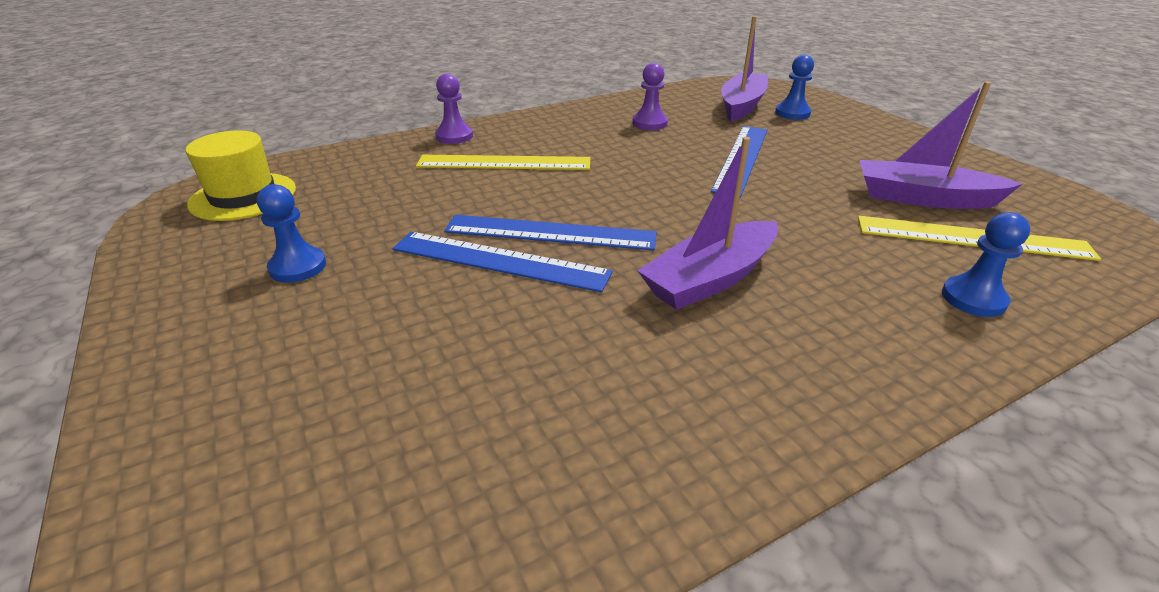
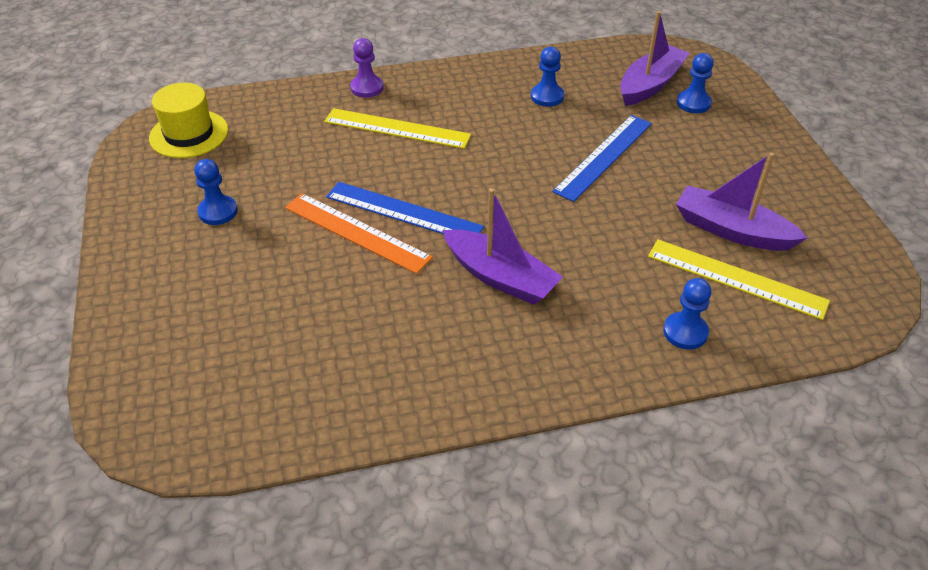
camera: 15 degrees right, 10 degrees up
blue ruler [392,232,613,292] -> orange ruler [285,193,433,274]
purple pawn [632,63,668,130] -> blue pawn [531,47,564,107]
purple boat [638,137,778,310] -> purple boat turned 120 degrees counterclockwise [443,188,563,304]

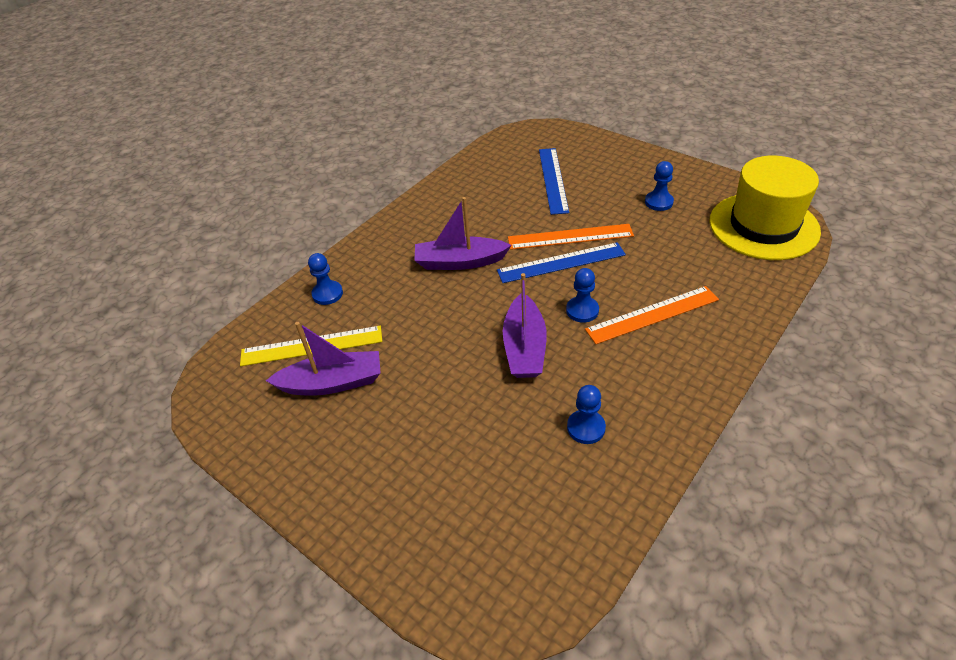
camera: 145 degrees right, 0 degrees up
yellow hat [149,83,228,158] -> yellow hat [709,156,821,260], size x1.61
yellow ruler [324,108,471,149] -> orange ruler [585,286,719,344]
purple pawn [350,38,383,98] -> none
blue ruler [552,115,652,202] -> blue ruler moved to [539,148,569,215]
purple boat [620,11,690,106] -> purple boat moved to [503,273,547,378]
blue pawn [677,53,714,113] -> blue pawn moved to [566,268,599,323]

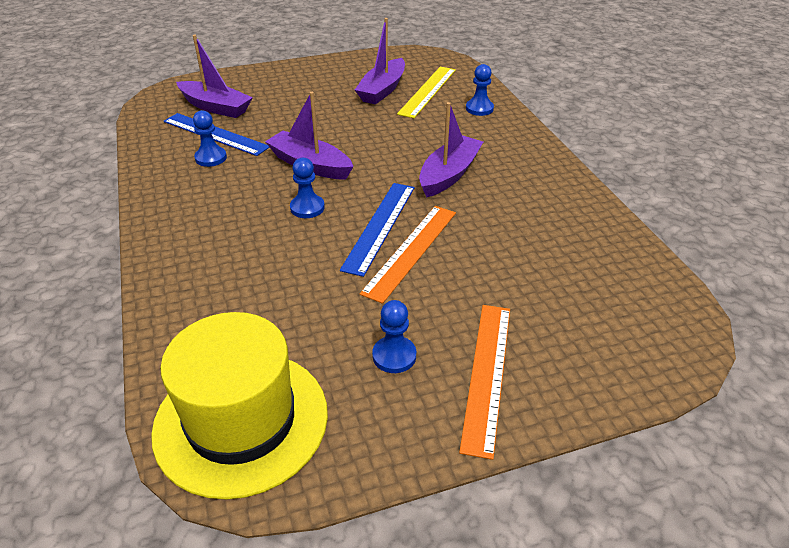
camera: 120 degrees right, 5 degrees down
blue ruler [539,148,569,215] -> blue ruler moved to [164,113,270,156]
orange ruler [585,286,719,344] -> orange ruler moved to [459,305,510,460]
none -> purple boat [176,35,253,118]

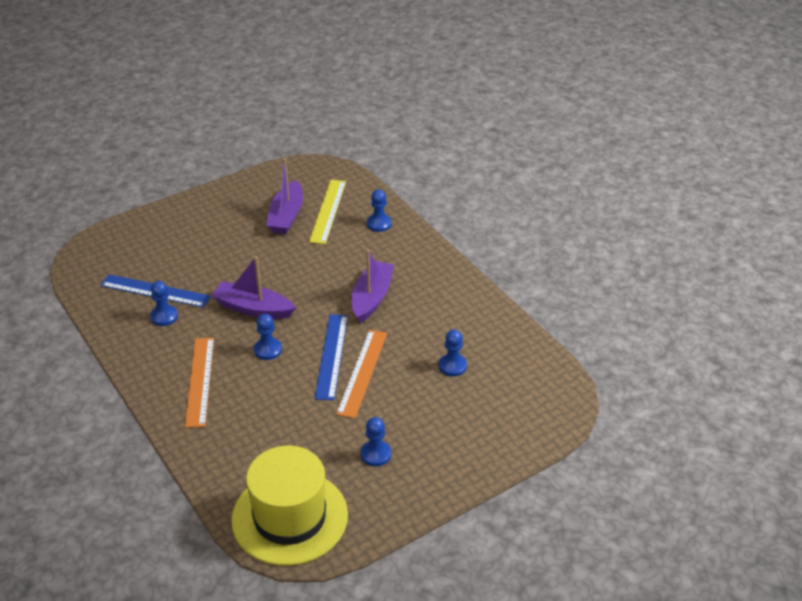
camera: 15 degrees left, 0 degrees up
purple boat [176,35,253,118] -> none
orange ruler [459,305,510,460] -> orange ruler moved to [185,338,214,428]
none -> blue pawn [439,330,467,376]

